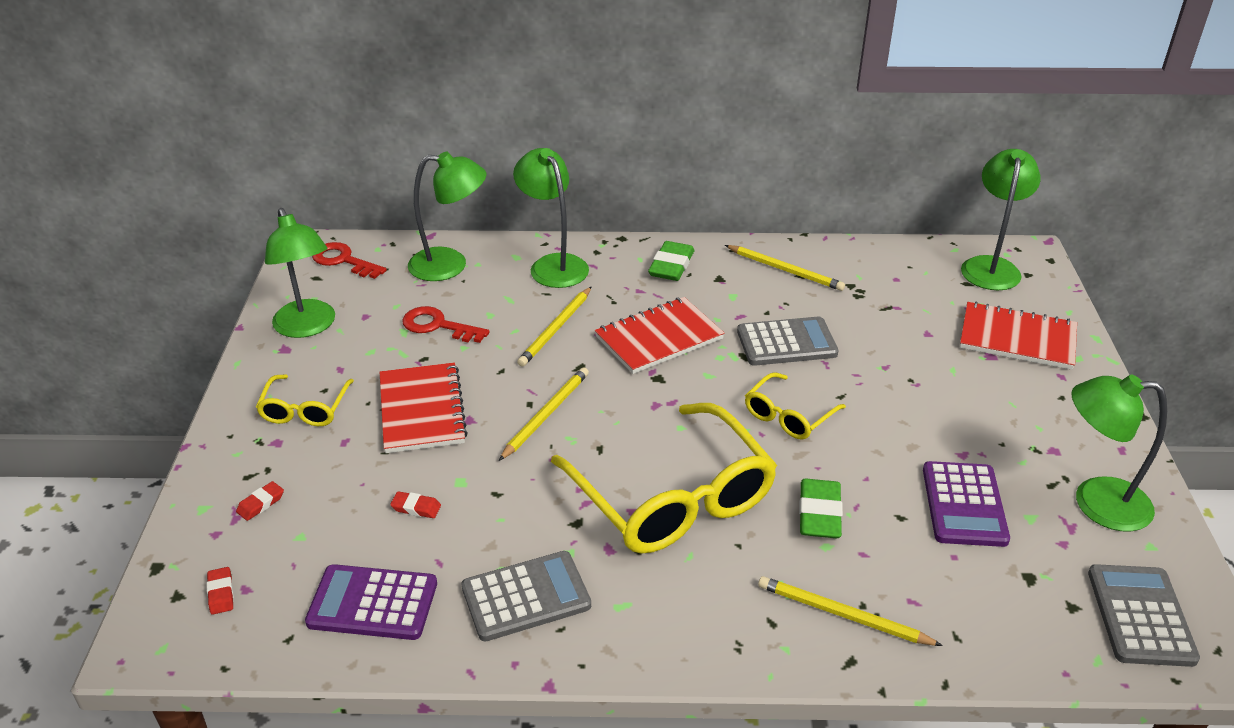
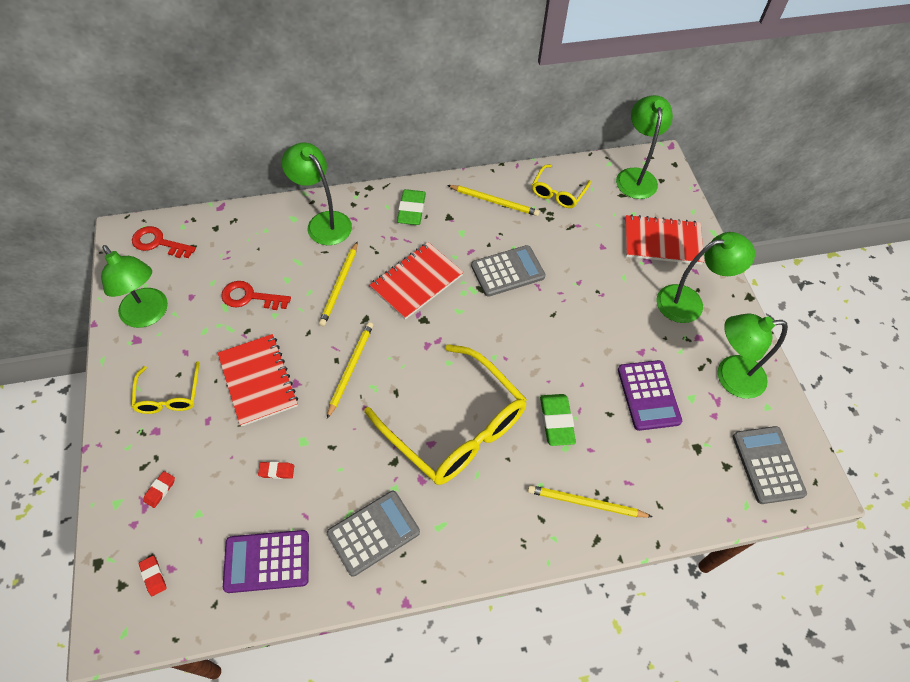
camera: 15 degrees left, 20 degrees up
green lamp [408,152,486,281] -> green lamp moved to [656,232,755,323]
yellow glasses [745,372,846,440] -> yellow glasses moved to [532,165,591,208]

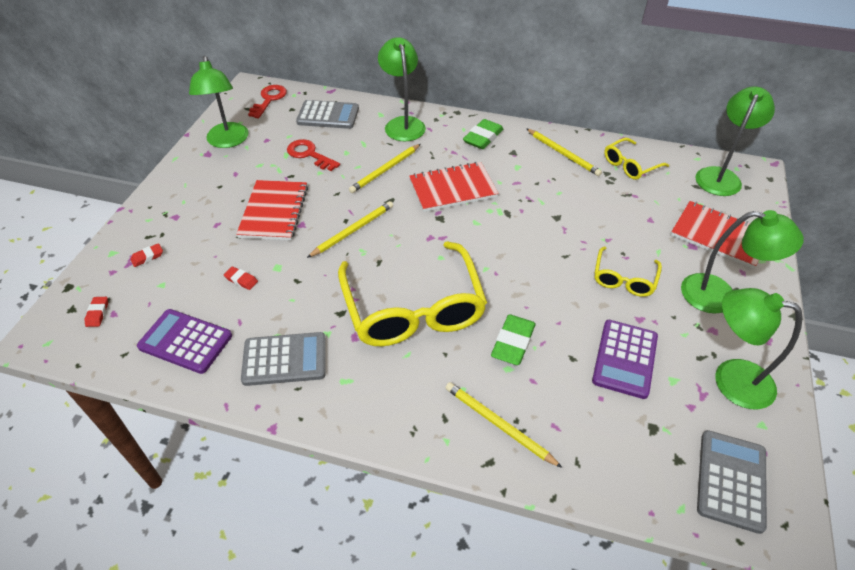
camera: 30 degrees right, 10 degrees down
yellow glasses [131,361,199,414] -> yellow glasses moved to [595,247,662,297]
red key [132,226,196,258] -> red key turned 60 degrees clockwise [248,85,287,118]
grey calculator [471,245,546,297] -> grey calculator moved to [296,100,359,129]

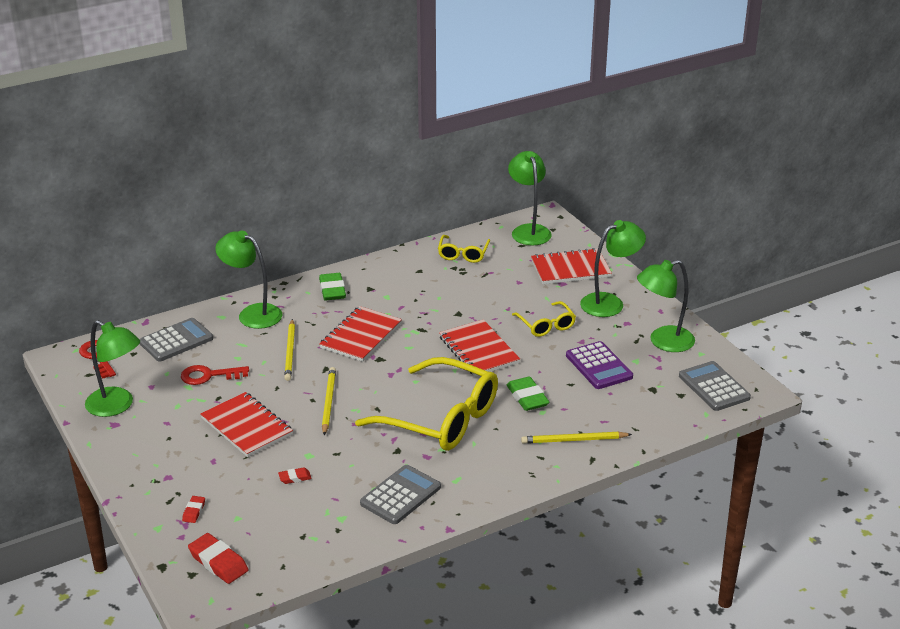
camera: 45 degrees left, 15 degrees down
red eraser [84,297,108,327] -> red eraser [188,533,248,584], size x1.87
purple calculator [137,309,232,374] -> none
yellow pencil [526,128,602,176] -> none
none -> red notebook [439,319,520,376]

